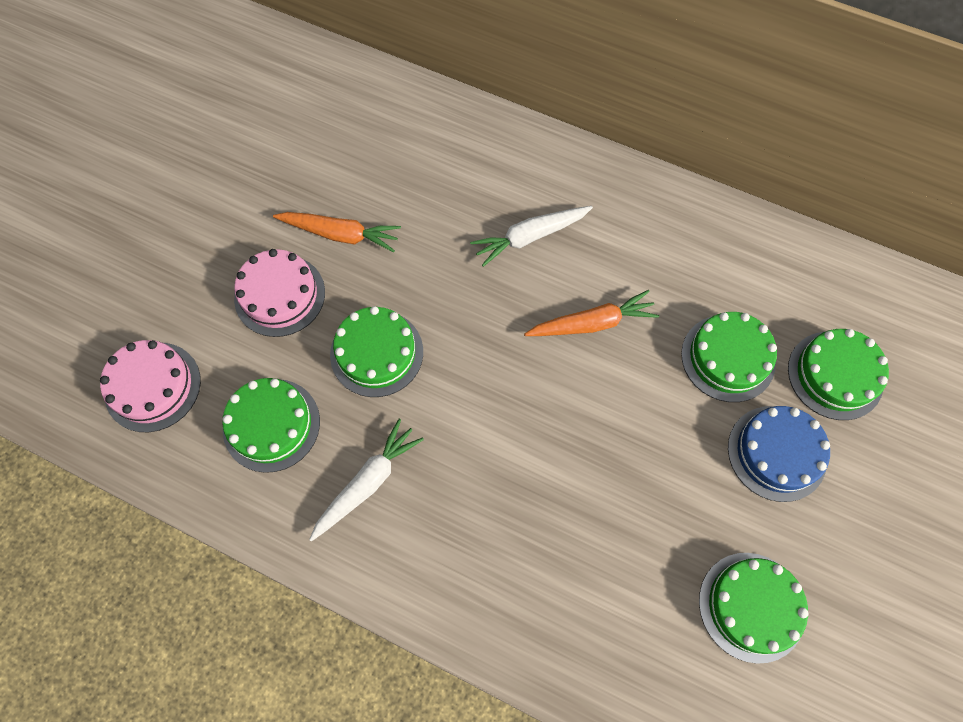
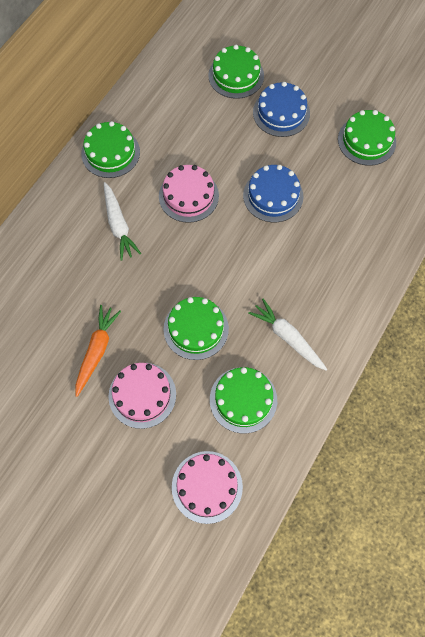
camera: 85 degrees left, 0 degrees up
orange carrot [524,290,659,336] -> pink cake [159,165,219,223]
green cake [681,312,777,402] -> green cake moved to [81,121,140,178]
none -> blue cake [243,165,303,222]

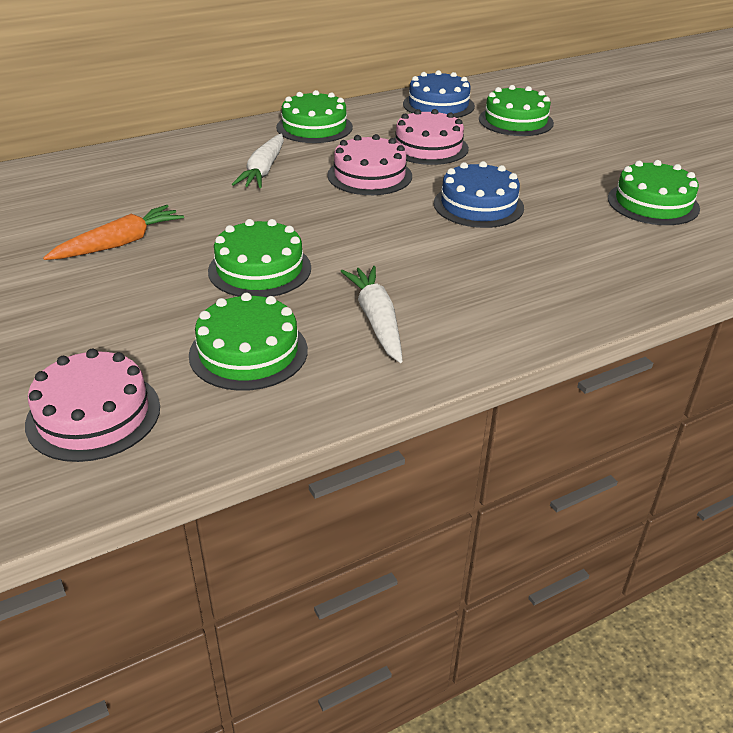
camera: 30 degrees right, 30 degrees down
pink cake [108,363,176,429] -> pink cake moved to [394,109,469,165]
blue cake [253,82,310,137] -> blue cake moved to [403,70,475,118]

